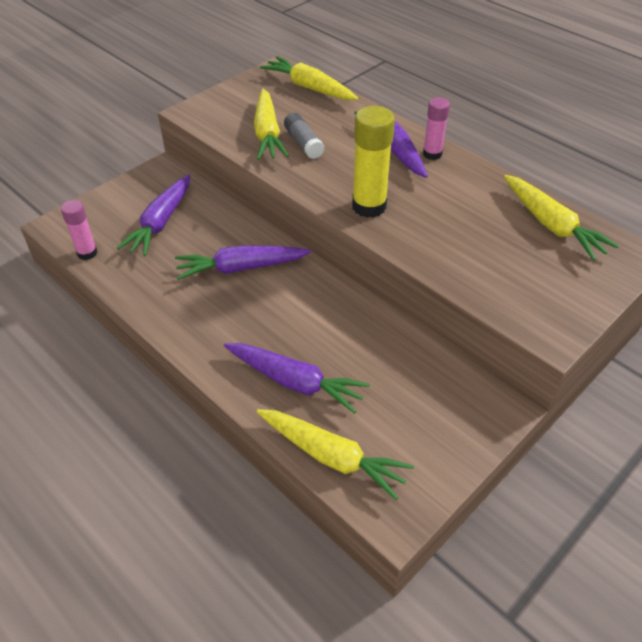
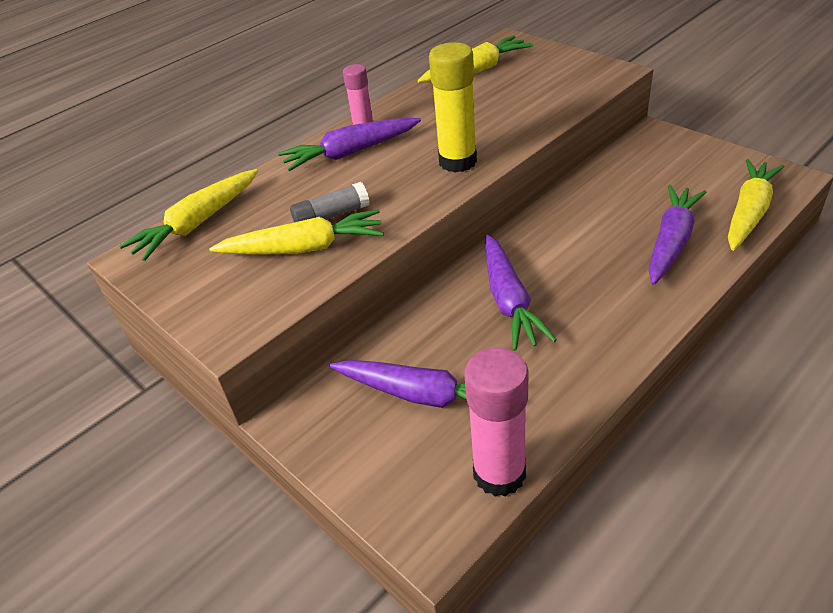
camera: 85 degrees left, 5 degrees down
pink glue stick [61,200,98,260] -> pink glue stick [464,347,528,497], size x1.65

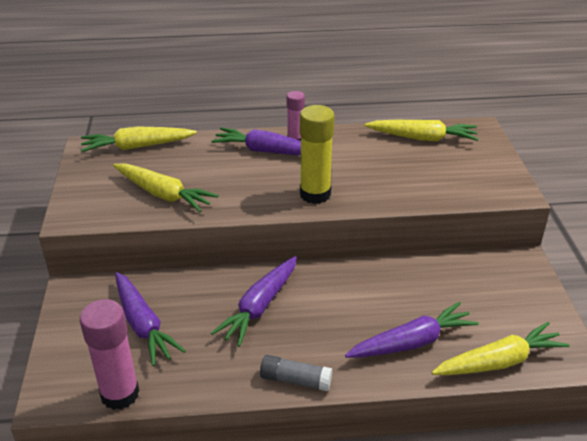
camera: 35 degrees right, 5 degrees down
grey glue stick [290,182,369,222] -> grey glue stick moved to [260,355,332,392]

